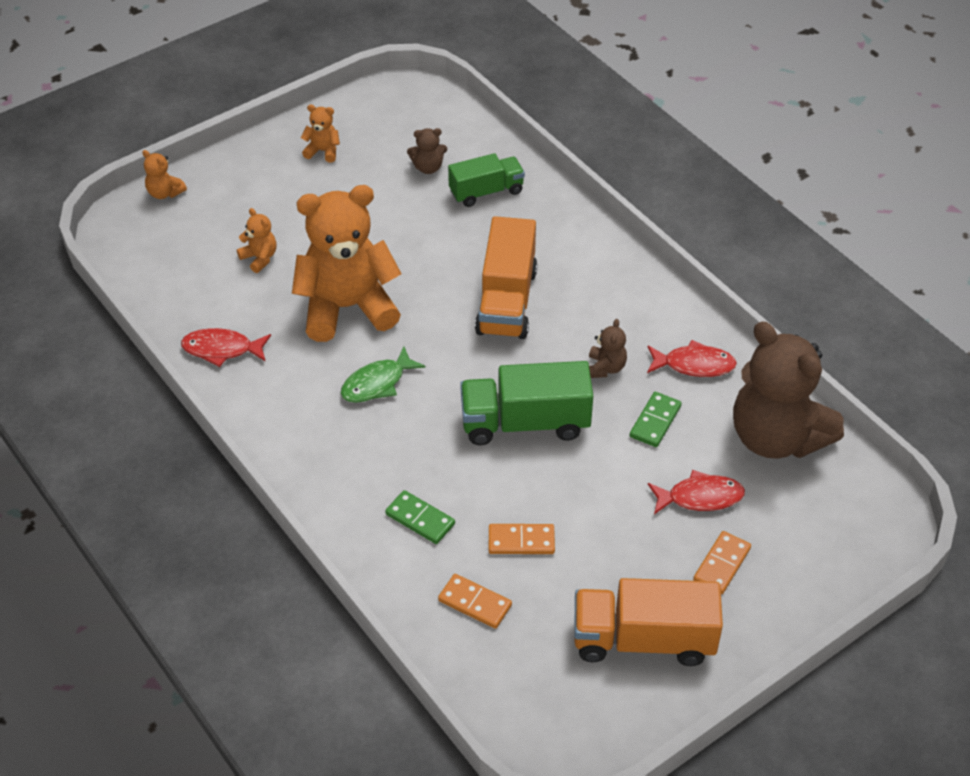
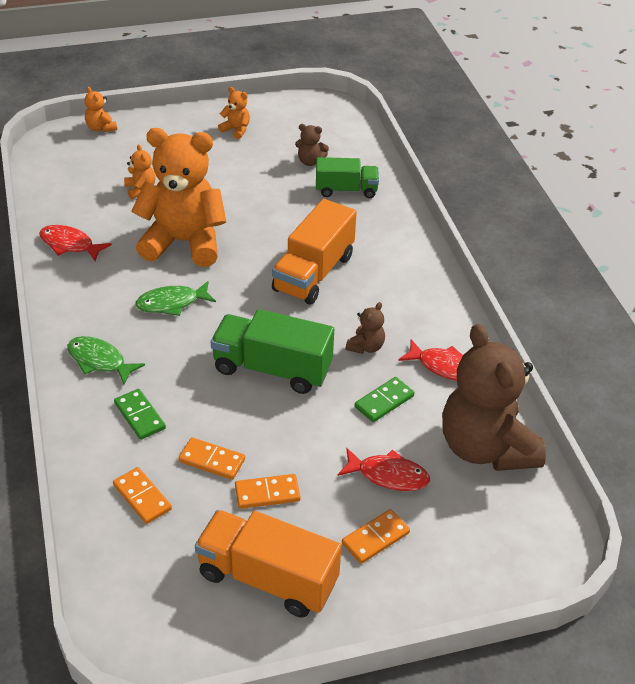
camera: 20 degrees right, 5 degrees down
none -> green fish [67,336,145,385]
none -> orange domino [235,474,300,509]

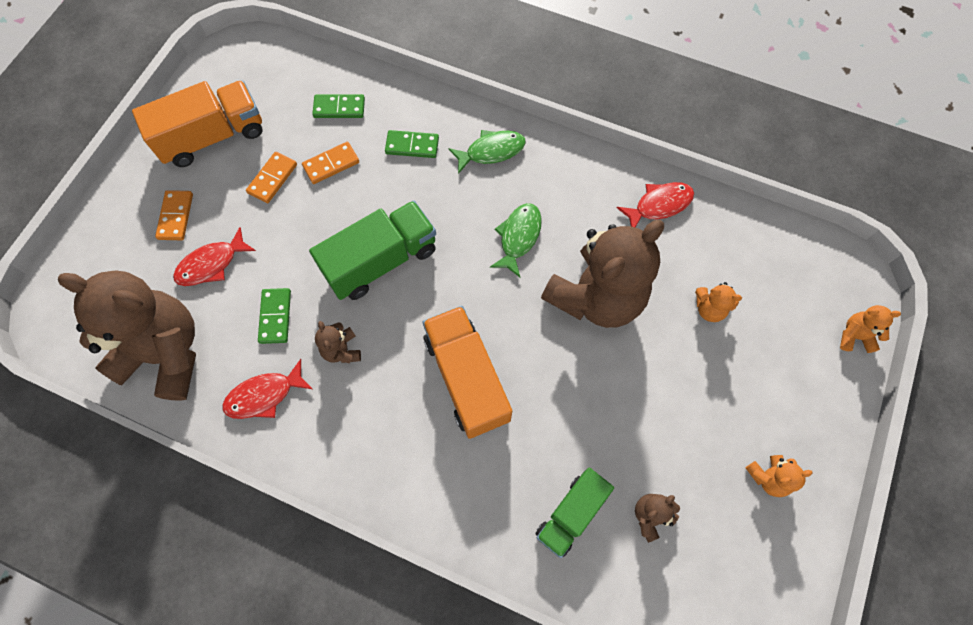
camera: 130 degrees right, 25 degrees up
orange domino [113,467,172,524] -> green domino [312,94,365,118]
orange teddy bear [131,128,226,267] -> brown teddy bear [541,220,664,328]

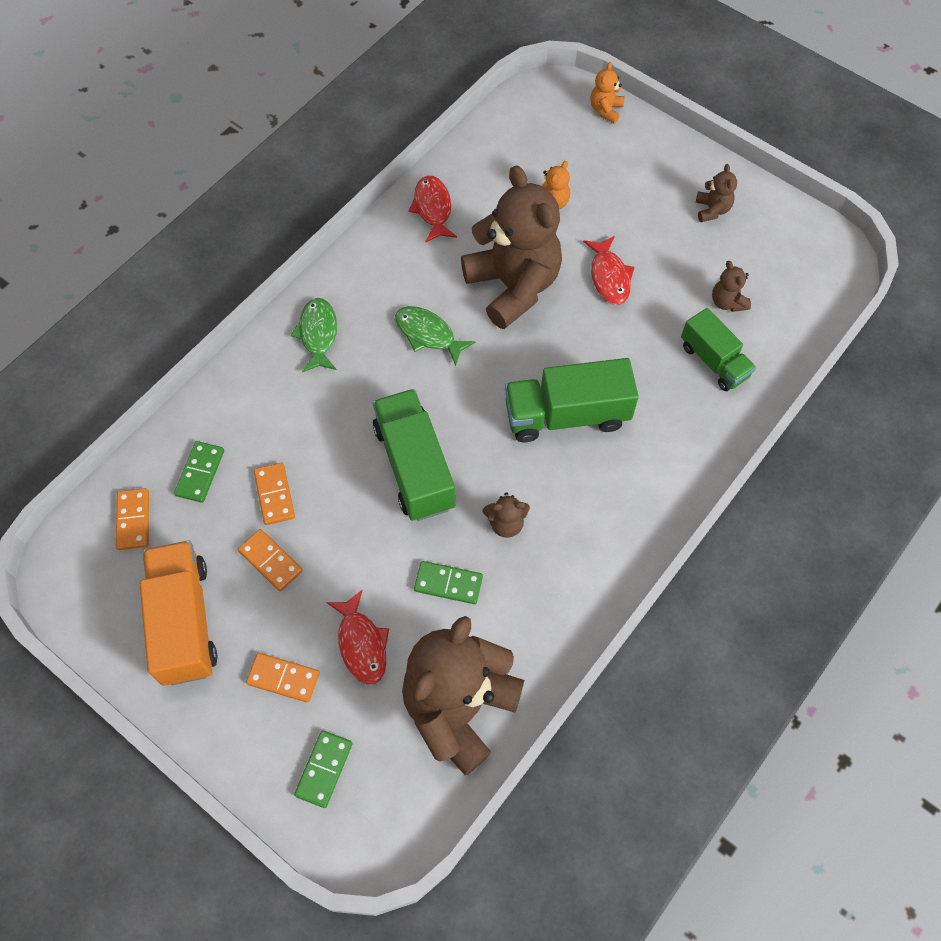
camera: 75 degrees left, 5 degrees down
red fish [222,359,312,419] -> red fish moved to [583,236,635,305]
green domino [385,130,439,158] -> green domino moved to [294,730,353,808]
orange truck [423,306,512,439] -> green truck [505,358,639,442]
orange teddy bear [746,455,813,497] -> brown teddy bear [696,164,737,222]
none -> orange domino [116,488,149,550]

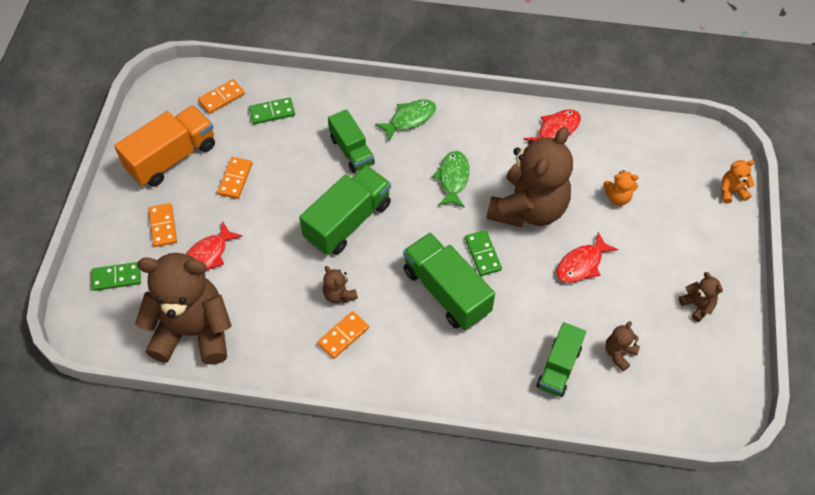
camera: 60 degrees right, 5 degrees down
orange domino [254,463,295,525] -> orange domino moved to [317,311,369,359]
green domino [414,561,483,604] -> green domino moved to [465,230,502,276]
brown teddy bear [696,164,737,222] -> brown teddy bear turned 90 degrees counterclockwise [679,272,723,322]
none -> green truck [328,109,375,173]

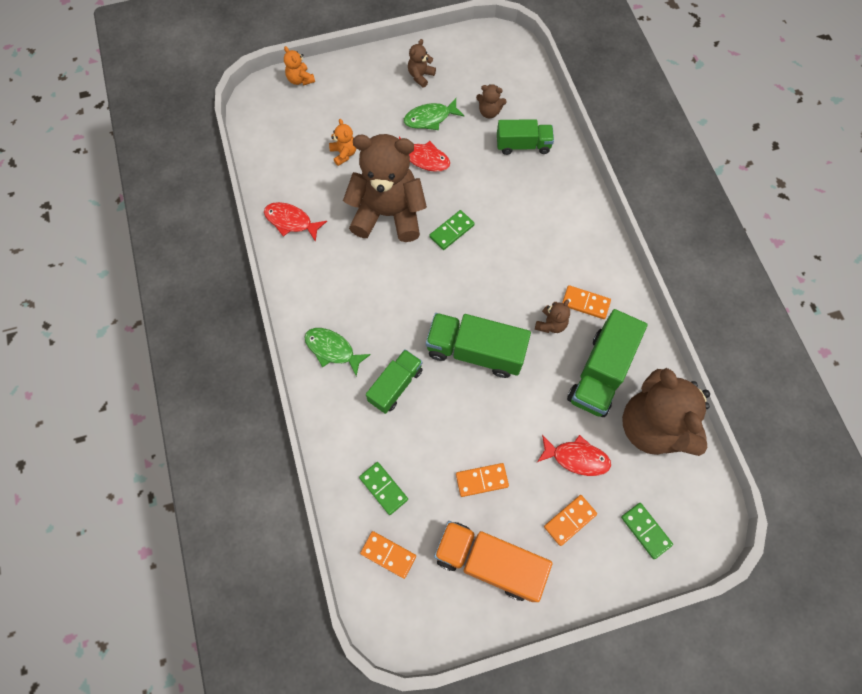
camera: 115 degrees left, 10 degrees up
green truck [403,233,495,330] -> green truck moved to [567,309,648,417]
green fish [432,151,469,208] -> green fish moved to [404,98,464,130]

